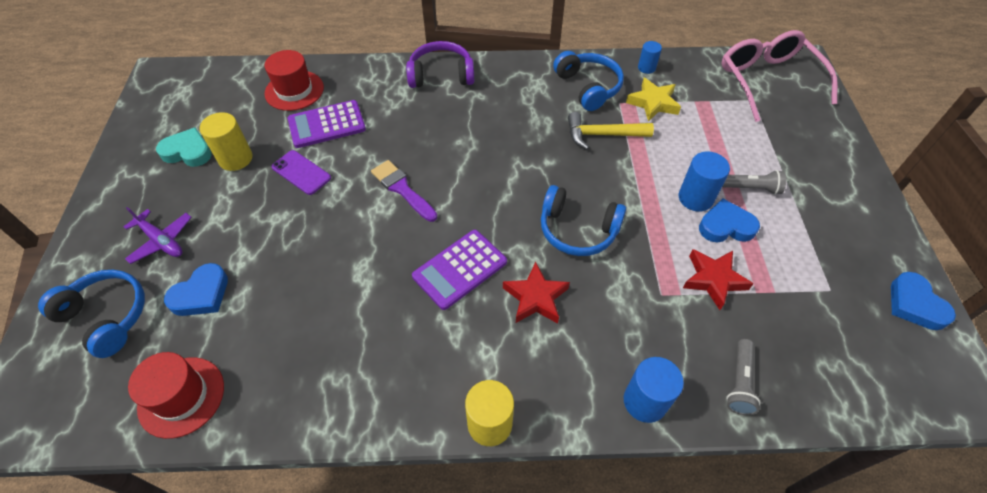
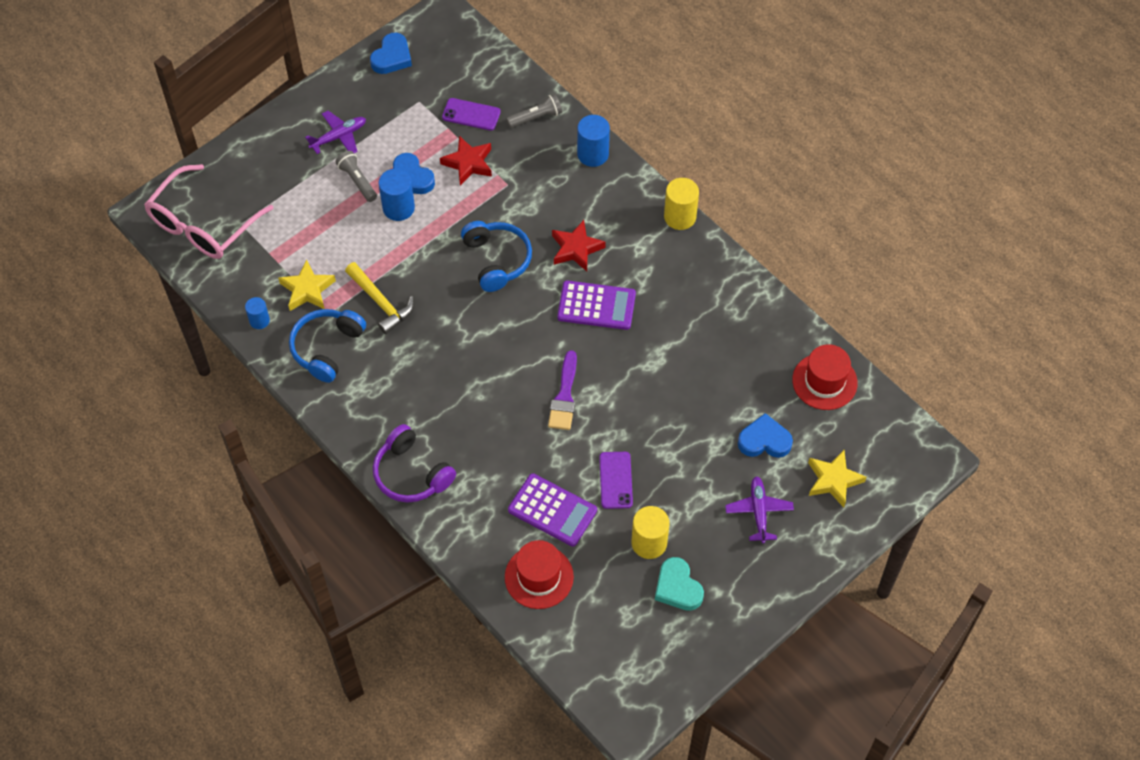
camera: 130 degrees left, 5 degrees up
blue headphones [38,270,145,358] -> yellow star [808,450,867,507]
none -> purple plane [305,111,366,154]
none -> purple phone [442,98,501,131]

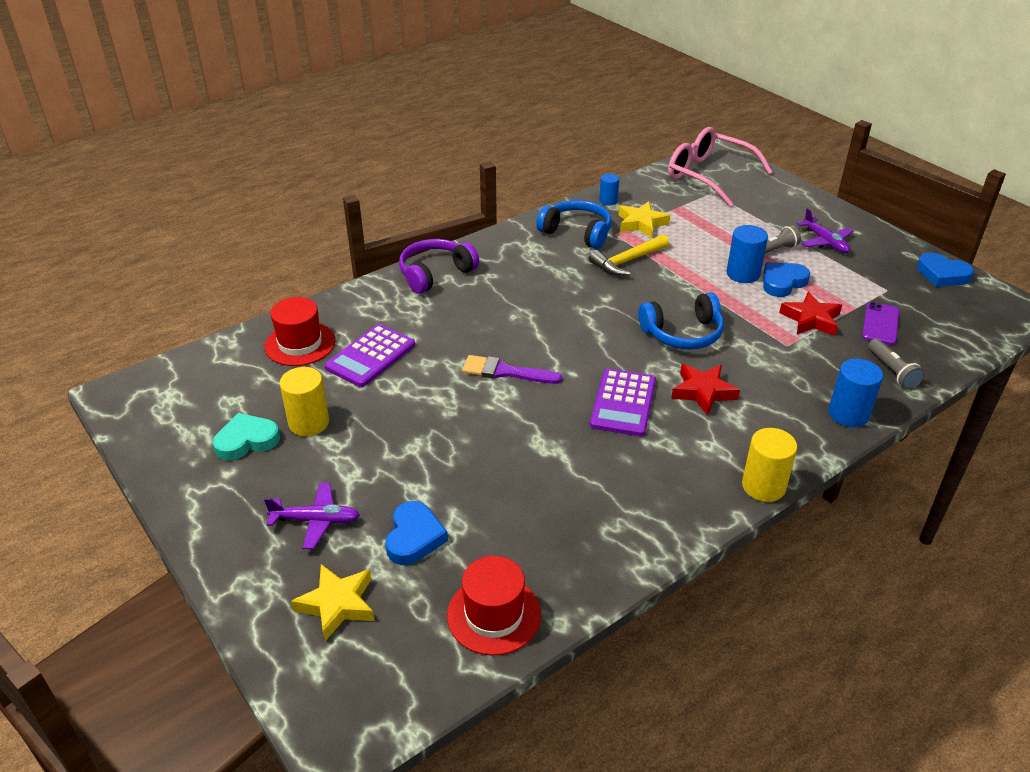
camera: 95 degrees right, 20 degrees down
purple phone [599,452,633,509] -> none

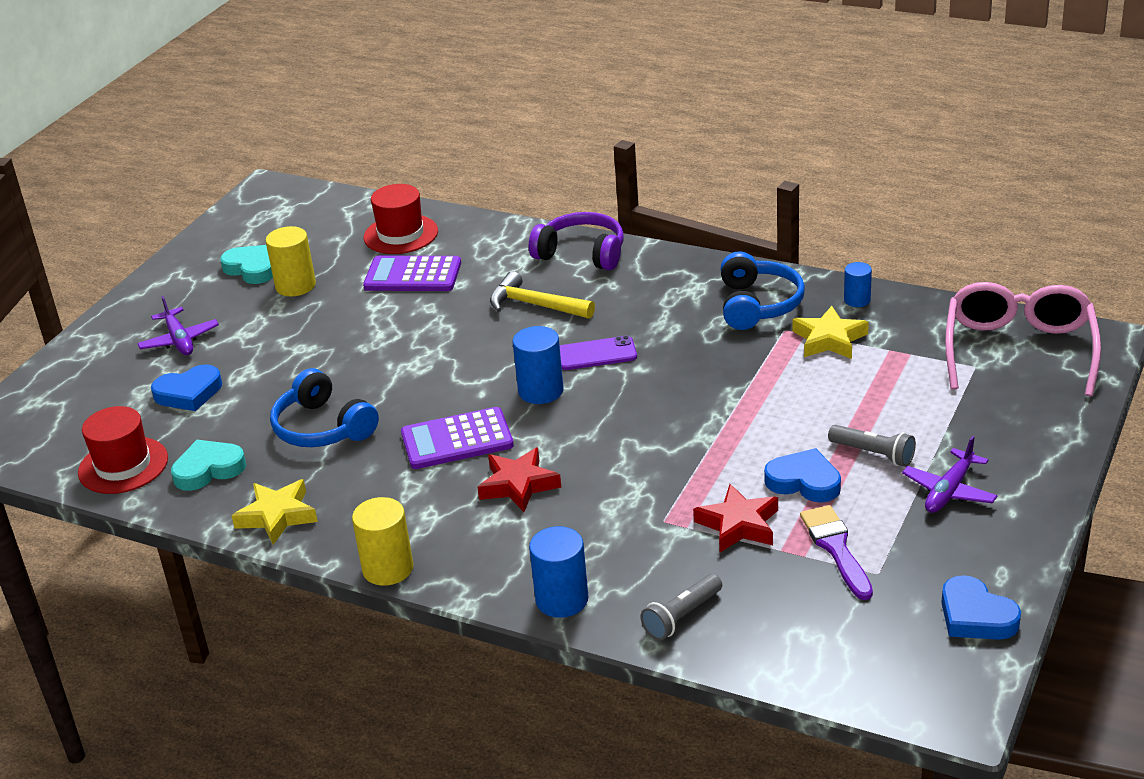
camera: 65 degrees right, 5 degrees down
yellow star [291,564,374,641] -> yellow star moved to [232,479,318,545]
purple brush [462,355,562,384] -> purple brush moved to [800,505,873,600]
yellow hammer [589,234,669,276] -> yellow hammer moved to [490,271,595,319]
blue headphones [638,293,724,350] -> blue headphones moved to [270,368,379,447]
blue cylinder [726,225,768,283] -> blue cylinder moved to [513,326,563,404]
purple phone [862,302,899,345] -> purple phone moved to [560,336,637,370]
blue heart [917,253,974,287] -> blue heart turned 45 degrees counterclockwise [941,575,1021,640]
none -> turquoise heart [171,440,246,491]

